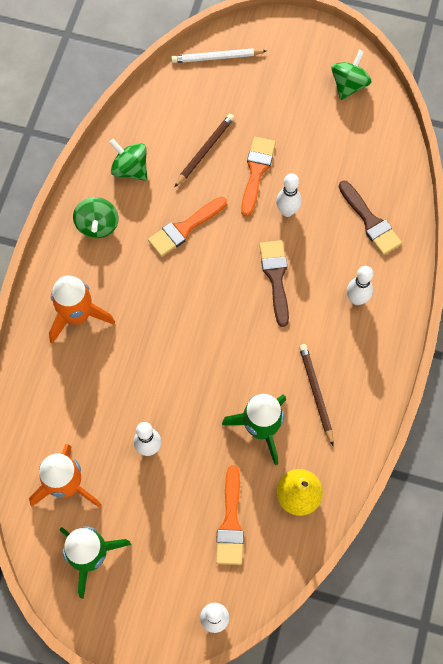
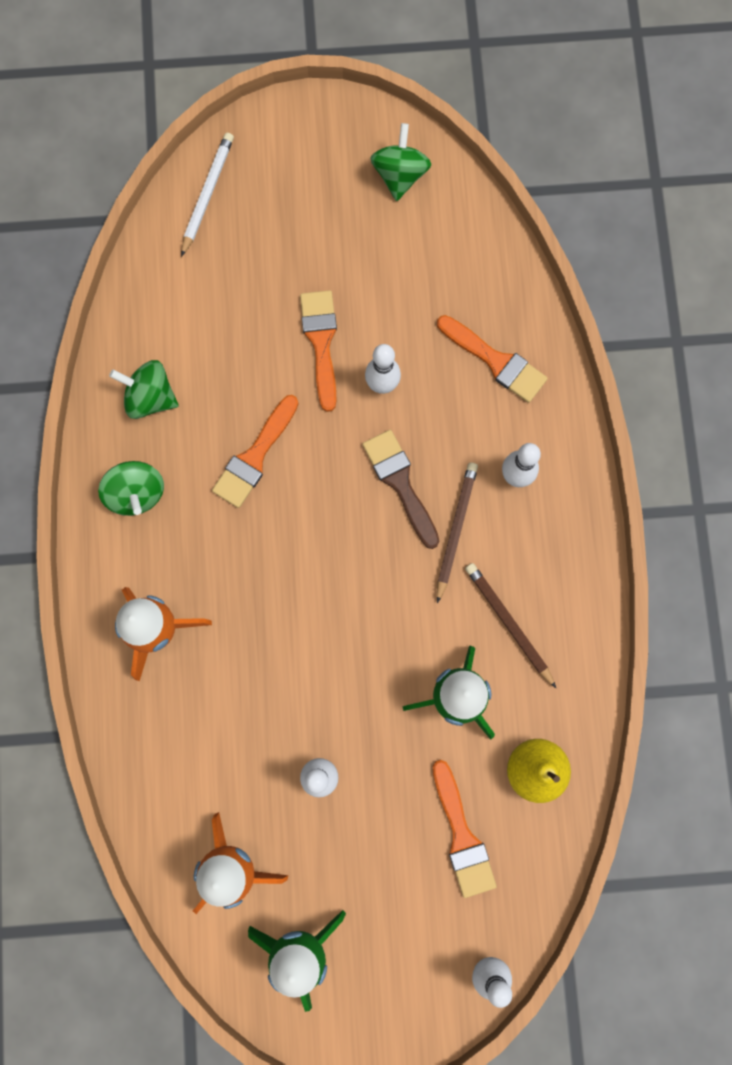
camera: 20 degrees left, 10 degrees up
white pencil [171,48,266,63] -> white pencil turned 135 degrees clockwise [181,133,234,257]
brown pencil [174,114,235,188] -> brown pencil moved to [437,462,478,604]
brown brush [339,181,402,255] -> orange brush [437,315,548,403]

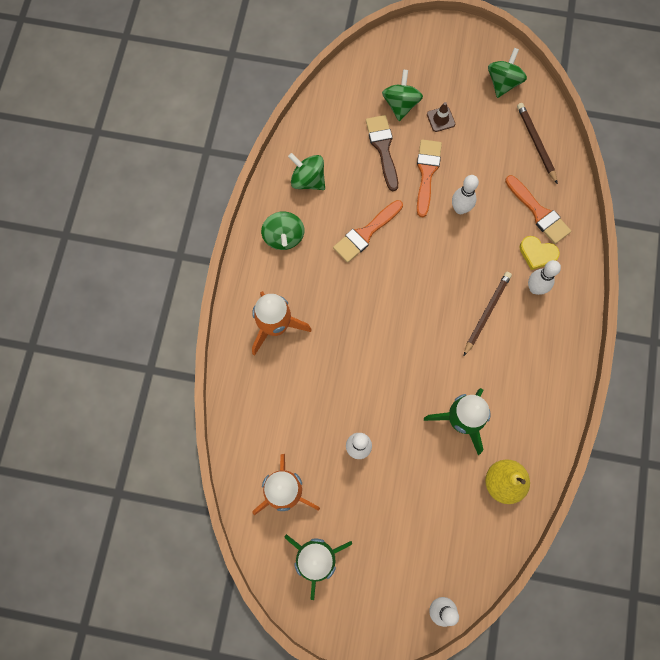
camera: 15 degrees right, 5 degrees down
white pencil [181,133,234,257] -> none
brown brush [362,430,439,549] -> brown brush moved to [366,115,398,191]
orange brush [433,760,497,898] -> none
brown pencil [465,563,556,688] -> brown pencil moved to [517,103,558,184]
none -> green spinning top [382,70,423,121]
none -> brown traffic cone [427,102,455,132]
none -> yellow heart [519,236,560,270]

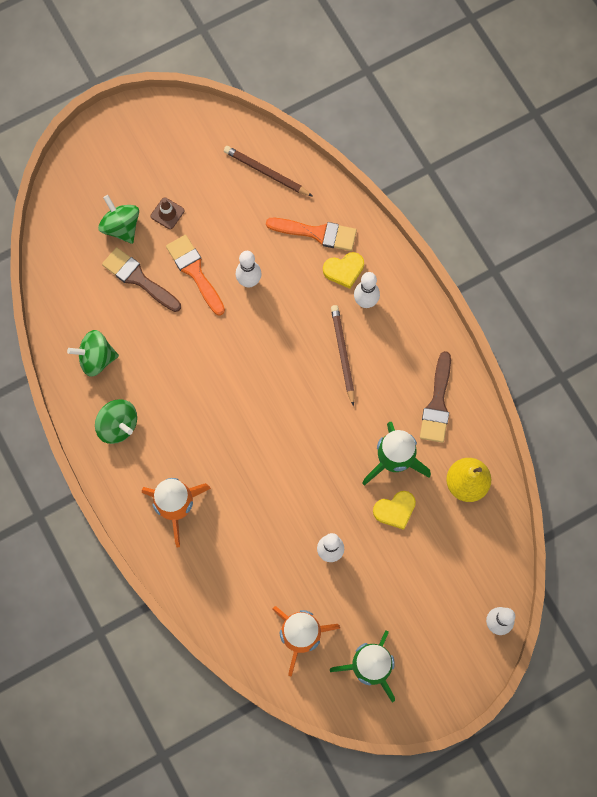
camera: 40 degrees left, 0 degrees up
orange brush [333,200,403,263] -> none
green spinning top [488,48,527,98] -> none
none -> yellow heart [373,491,416,530]
none -> brown brush [420,351,451,443]

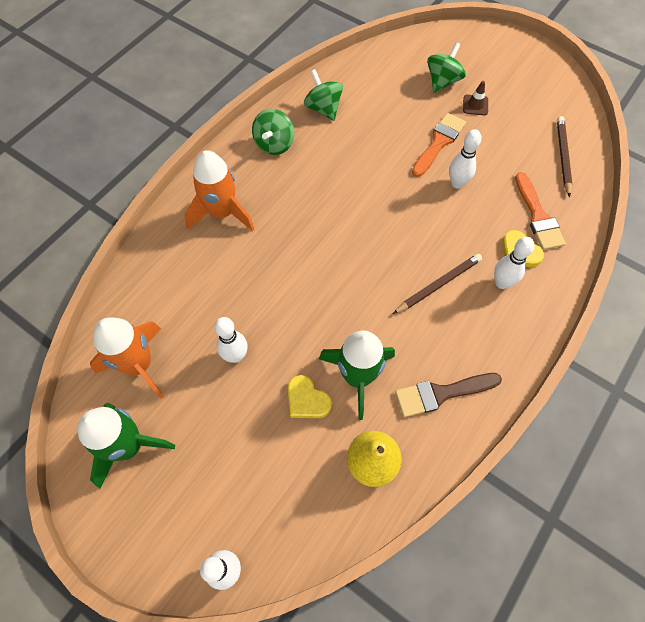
camera: 65 degrees right, 10 degrees down
brown brush [102,247,181,312] -> none

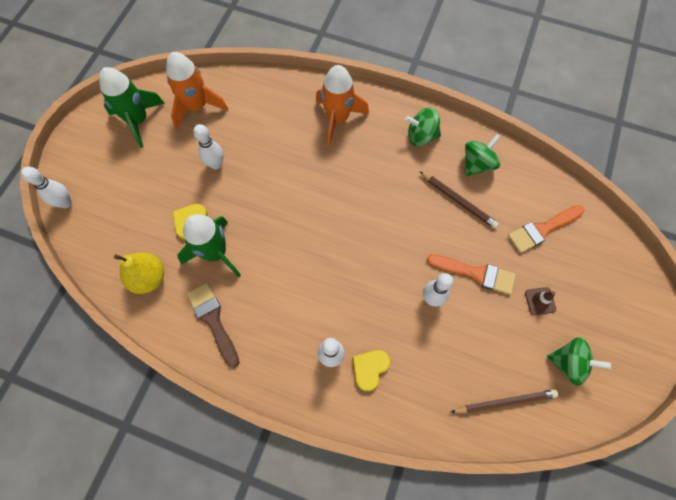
camera: 75 degrees right, 5 degrees up
brown pencil [393,254,482,314] -> brown pencil moved to [419,171,499,229]
green spinning top [427,42,466,93] -> green spinning top moved to [547,337,611,386]
orange brush [515,172,566,250] -> orange brush moved to [508,205,584,253]

